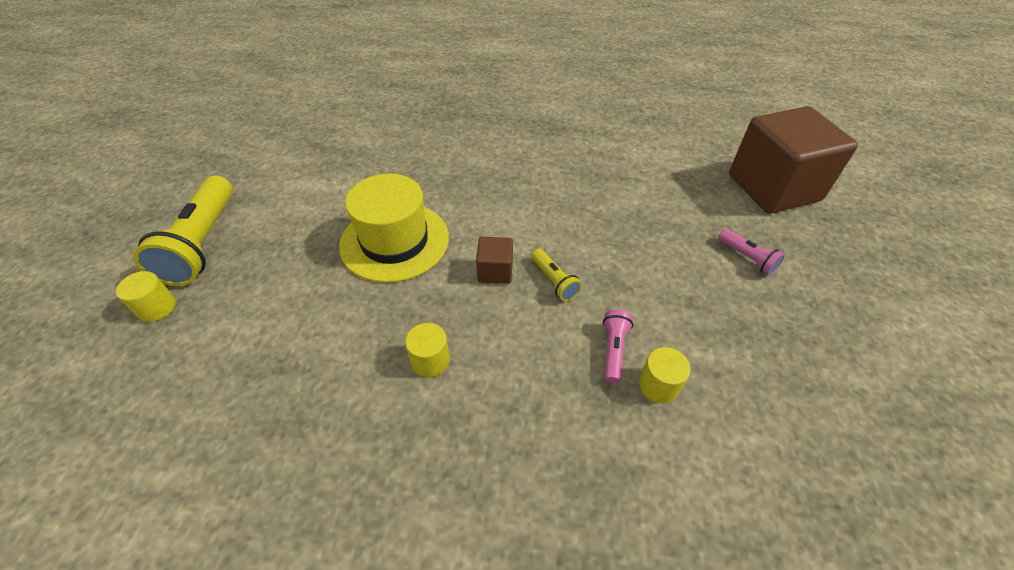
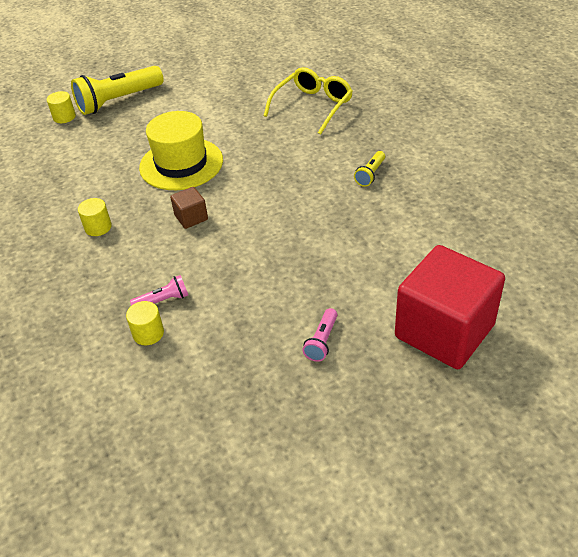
camera: 60 degrees right, 5 degrees down
yellow flashlight [531,249,582,301] -> yellow flashlight moved to [354,151,385,187]
brown cube [729,106,858,214] -> red cube [395,245,505,369]
none -> yellow glasses [264,67,353,135]

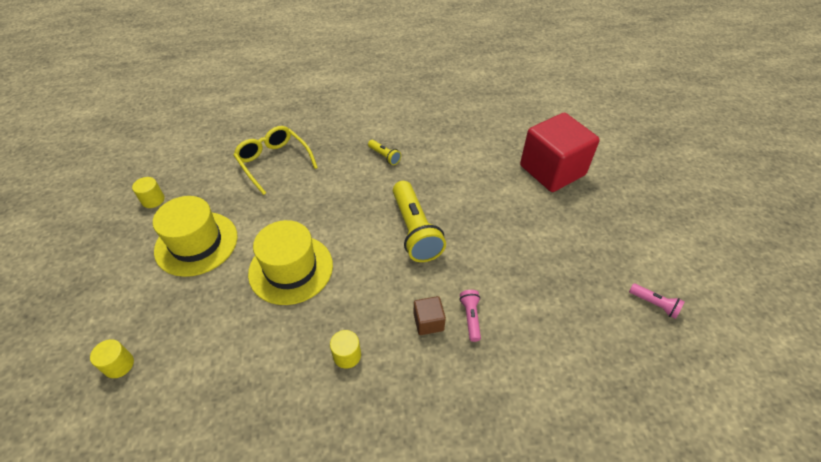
camera: 75 degrees left, 5 degrees up
yellow flashlight [71,66,164,115] -> yellow flashlight moved to [393,181,446,262]
yellow cylinder [126,301,164,345] -> yellow cylinder moved to [132,177,165,208]
brown cube [170,187,208,229] -> brown cube moved to [414,296,446,335]
pink flashlight [302,308,337,362] -> pink flashlight moved to [629,283,685,319]
none -> yellow hat [153,196,238,277]

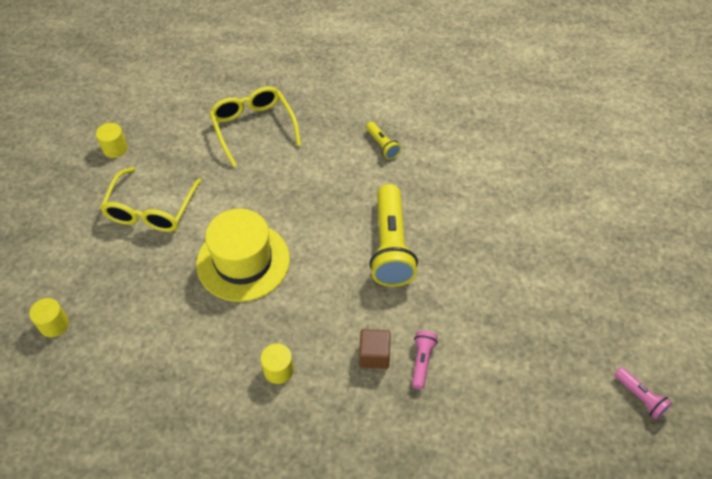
camera: 15 degrees right, 5 degrees up
yellow hat [153,196,238,277] -> yellow glasses [100,167,201,232]
red cube [520,113,600,192] -> none

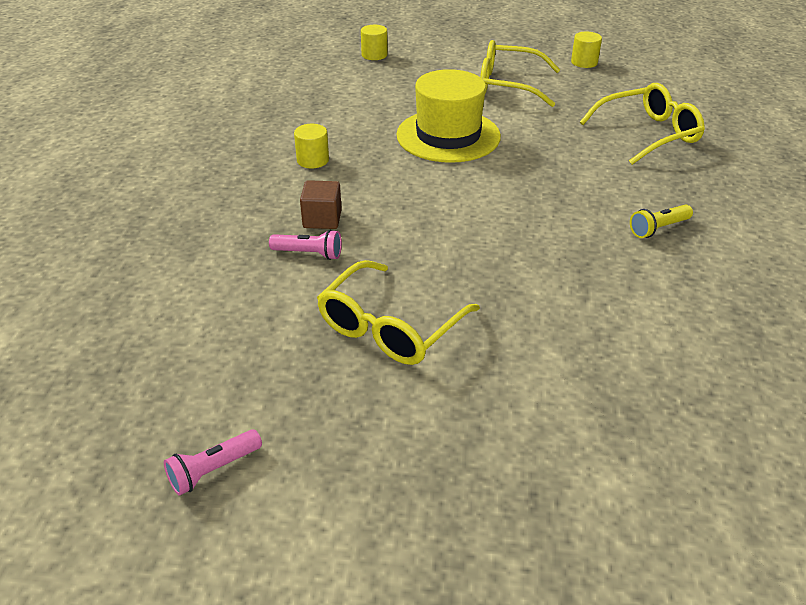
camera: 90 degrees right, 15 degrees down
yellow flashlight [369,184,418,287] -> none
none -> yellow glasses [317,260,480,365]

